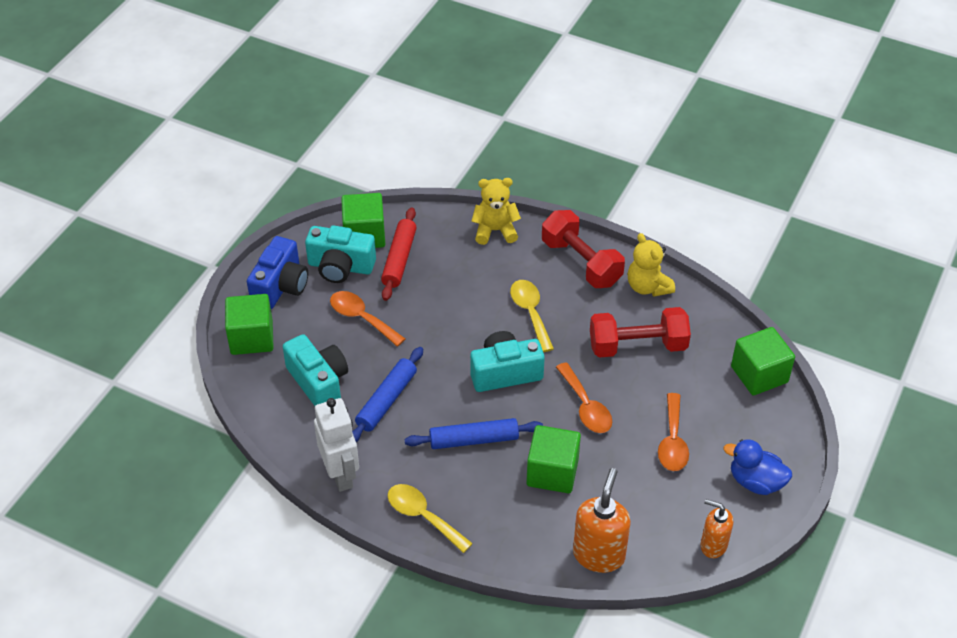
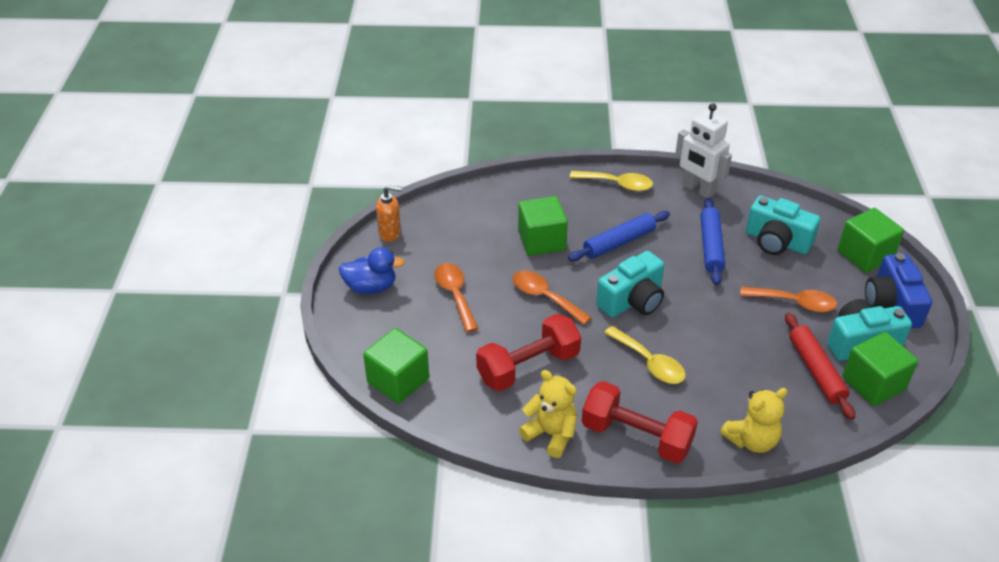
camera: 155 degrees right, 5 degrees down
orange soap dispenser [573,468,631,573] -> none

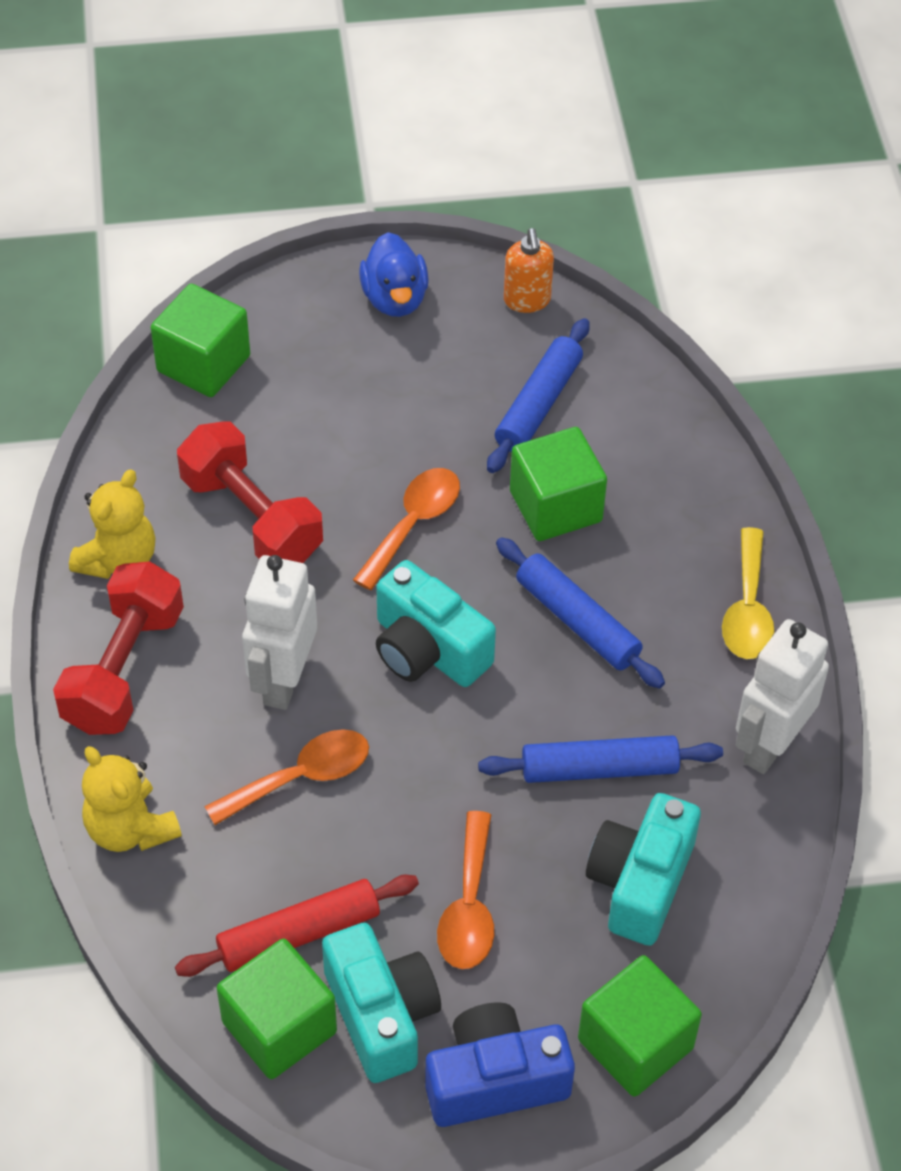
camera: 80 degrees right, 10 degrees up
orange spoon [434,263,479,332] -> orange spoon moved to [204,729,369,825]
yellow spoon [604,326,686,384] -> white robot [242,555,317,710]
none -> blue rolling pin [487,318,590,473]

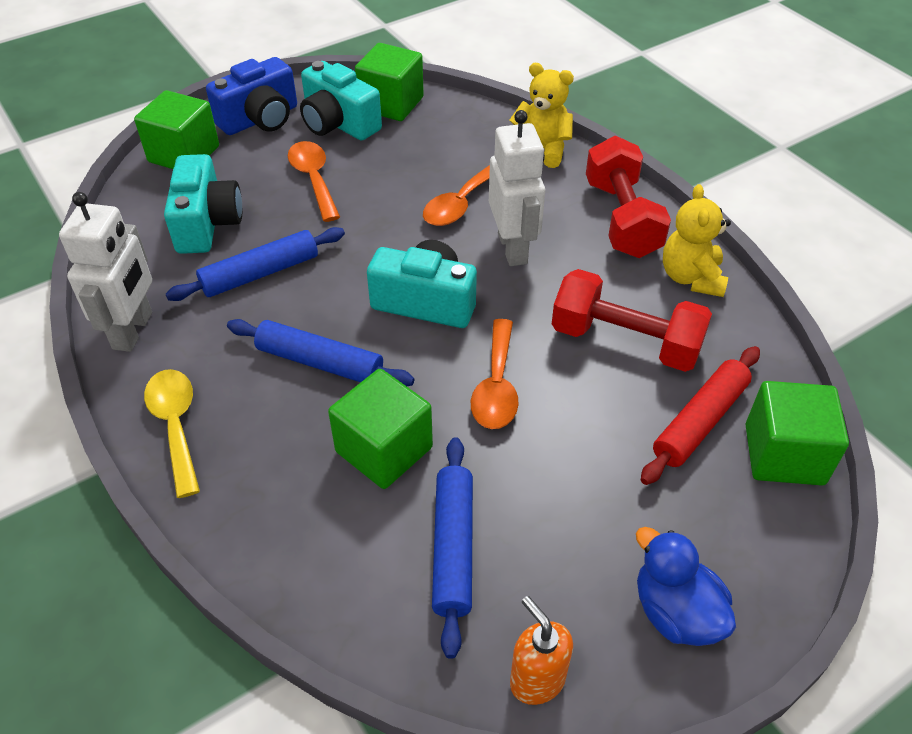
camera: 155 degrees right, 5 degrees down
red rolling pin [175,875,419,977] -> red rolling pin moved to [641,346,760,485]

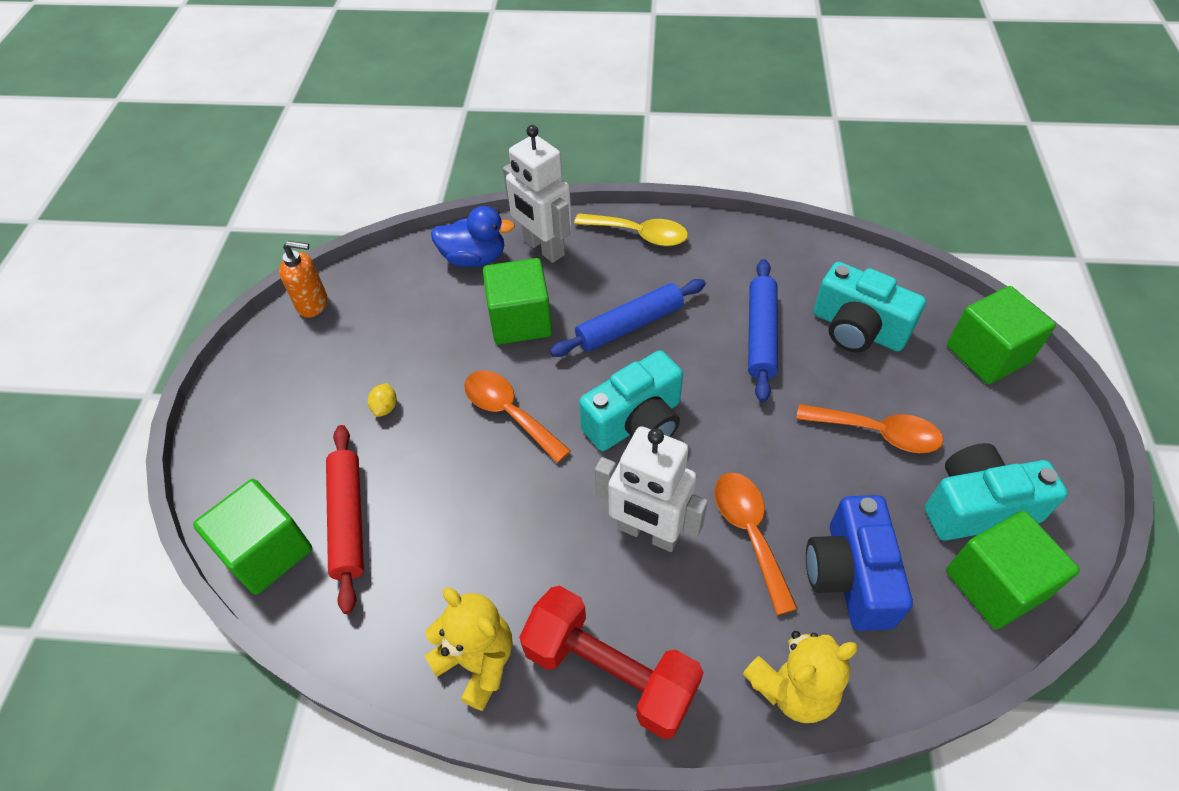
camera: 130 degrees right, 5 degrees up
white robot [59,192,152,352] -> white robot moved to [503,125,572,263]
blue camera [206,57,297,135] -> blue camera moved to [806,495,913,631]
blue rolling pin [432,437,473,659] -> none
red dumbbell [552,269,712,372] -> none
blue duck [636,527,736,646] -> blue duck moved to [431,206,515,267]
none -> yellow lemon [368,383,397,417]

